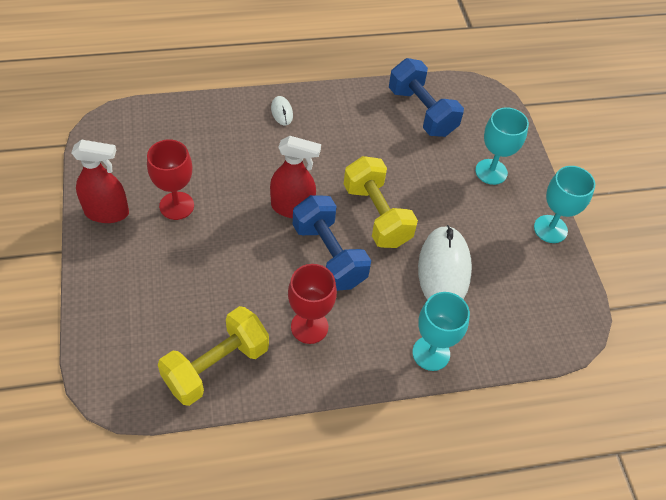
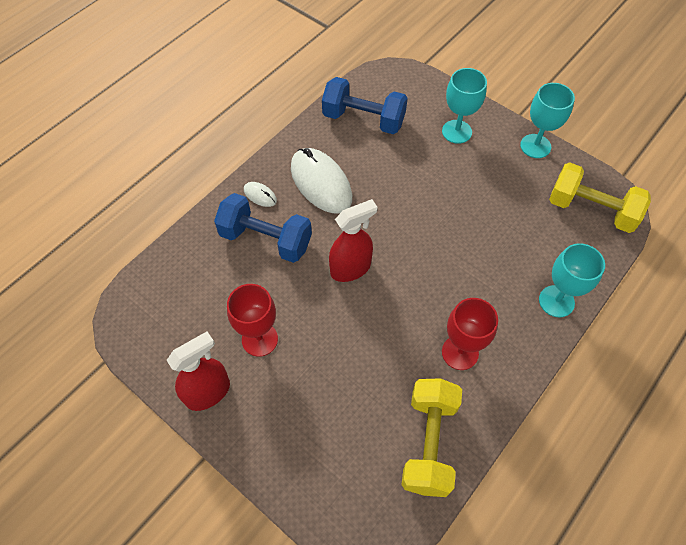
camera: 35 degrees left, 5 degrees up
blue dumbbell [293,195,371,291] -> blue dumbbell moved to [214,193,312,263]
yellow dumbbell [344,156,418,248] -> yellow dumbbell moved to [549,162,651,233]
white mouse [418,225,472,300] -> white mouse moved to [291,148,352,214]

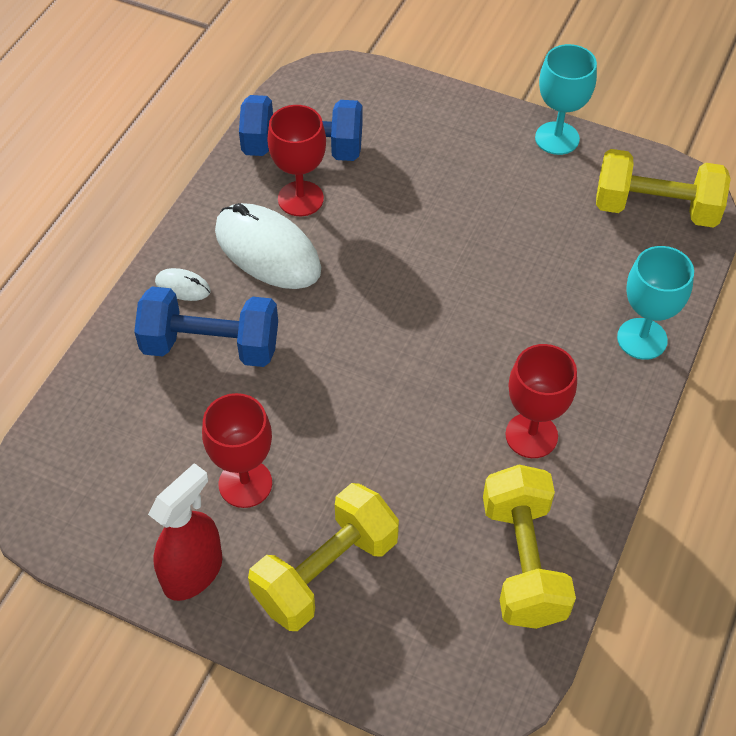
camera: 15 degrees left, 5 degrees down
red spray bottle [329,199,378,282] -> none
turquoise goblet [442,68,487,144] -> none
none -> yellow dumbbell [248,483,399,631]
none -> red goblet [267,105,326,216]

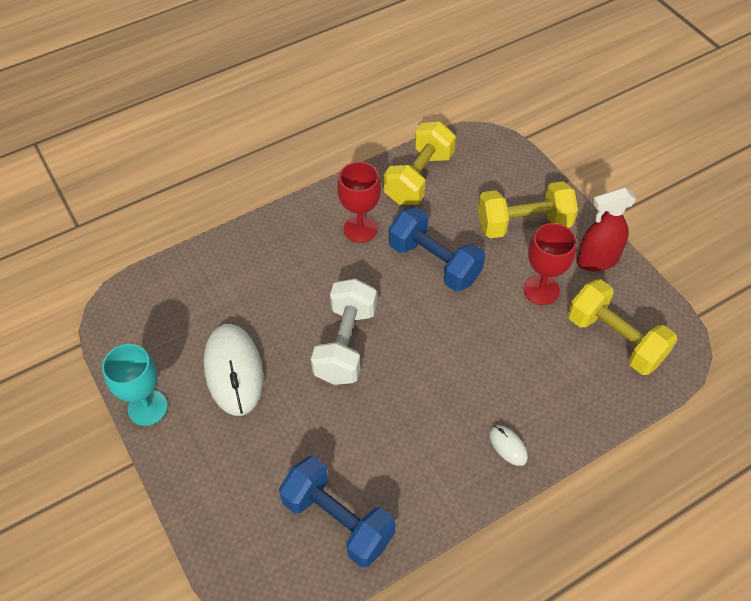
camera: 145 degrees left, 0 degrees up
blue dumbbell [134,287,278,367] -> blue dumbbell moved to [389,207,485,292]
white mouse [215,203,321,289] -> white mouse moved to [204,324,264,416]
red goblet [267,105,326,216] -> none
yellow dumbbell [596,149,731,228] -> yellow dumbbell moved to [568,279,677,375]
turquoise goblet [617,246,694,360] -> none
none -> white dumbbell [311,278,377,385]

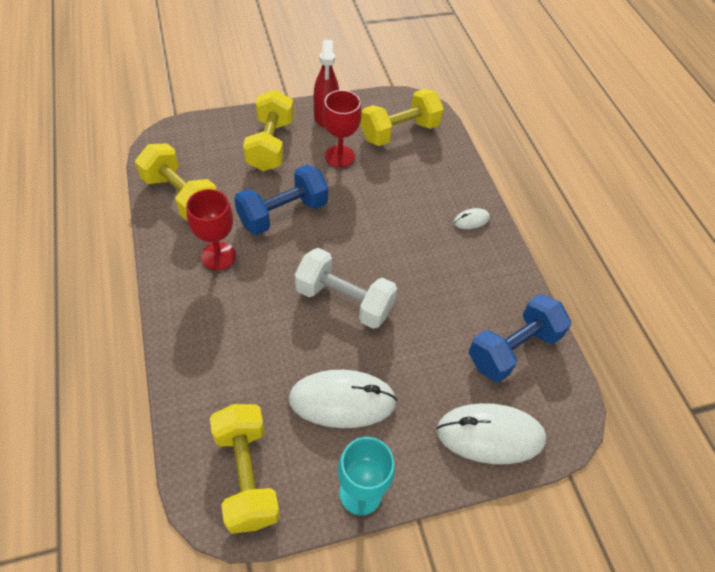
camera: 80 degrees left, 0 degrees up
none -> yellow dumbbell [210,404,280,534]
none -> white mouse [436,403,546,464]

